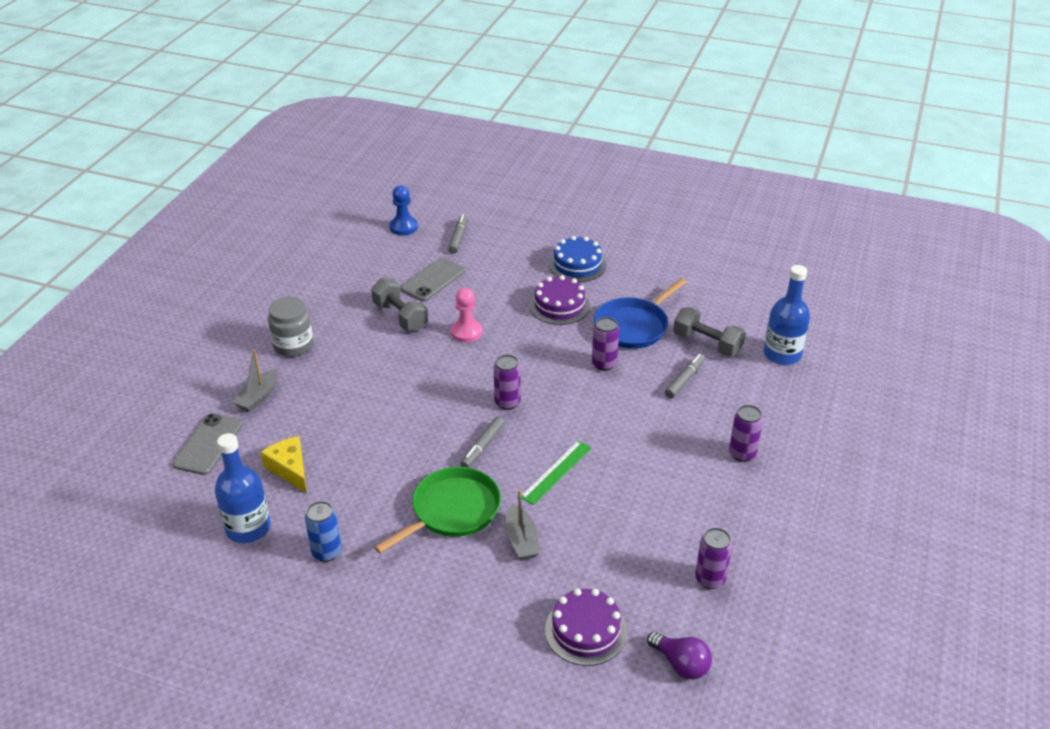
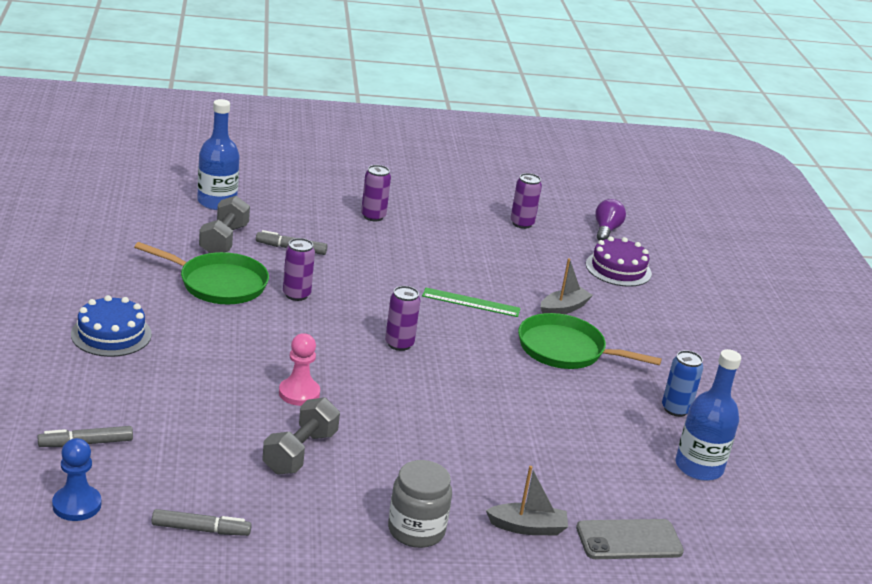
camera: 120 degrees left, 10 degrees down
yellow cheese [260,436,307,494] -> none
grey phone [401,258,465,301] -> none
grey marker [460,416,505,468] -> grey marker moved to [152,509,252,536]
purple cake [529,275,590,325] -> none
blue pan [594,278,687,349] -> green pan [134,242,269,304]

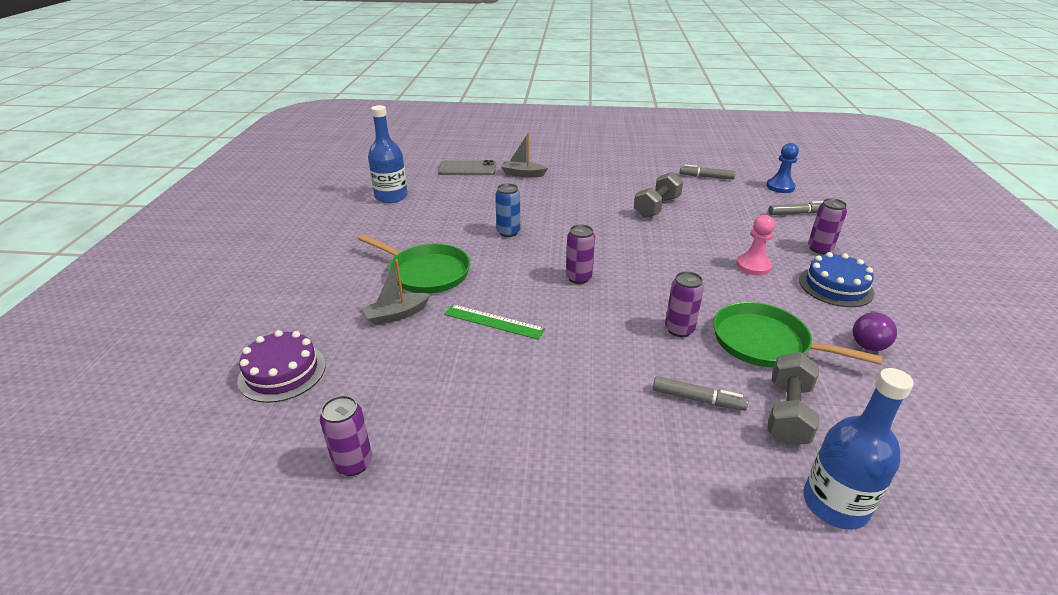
camera: 165 degrees left, 5 degrees up
pink pawn [279,333,320,406] -> pink pawn moved to [736,215,775,276]
purple can [361,165,391,221] -> purple can moved to [808,198,847,254]
grey jar [388,460,452,548] -> none
purple light bulb [595,199,626,240] -> purple light bulb moved to [853,310,897,351]
blue can [662,350,703,417] -> blue can moved to [495,183,520,237]

